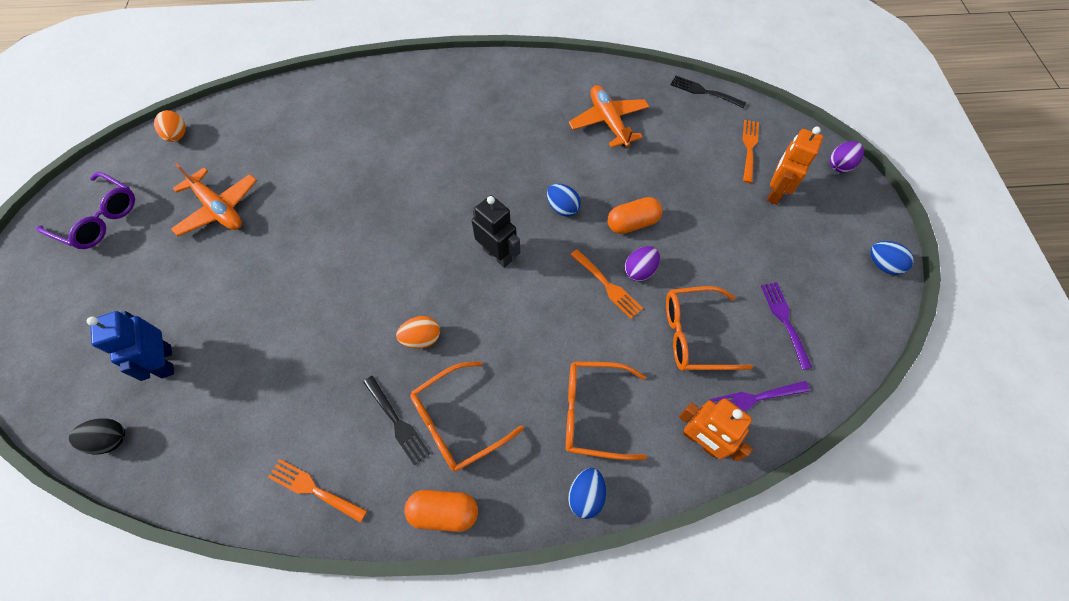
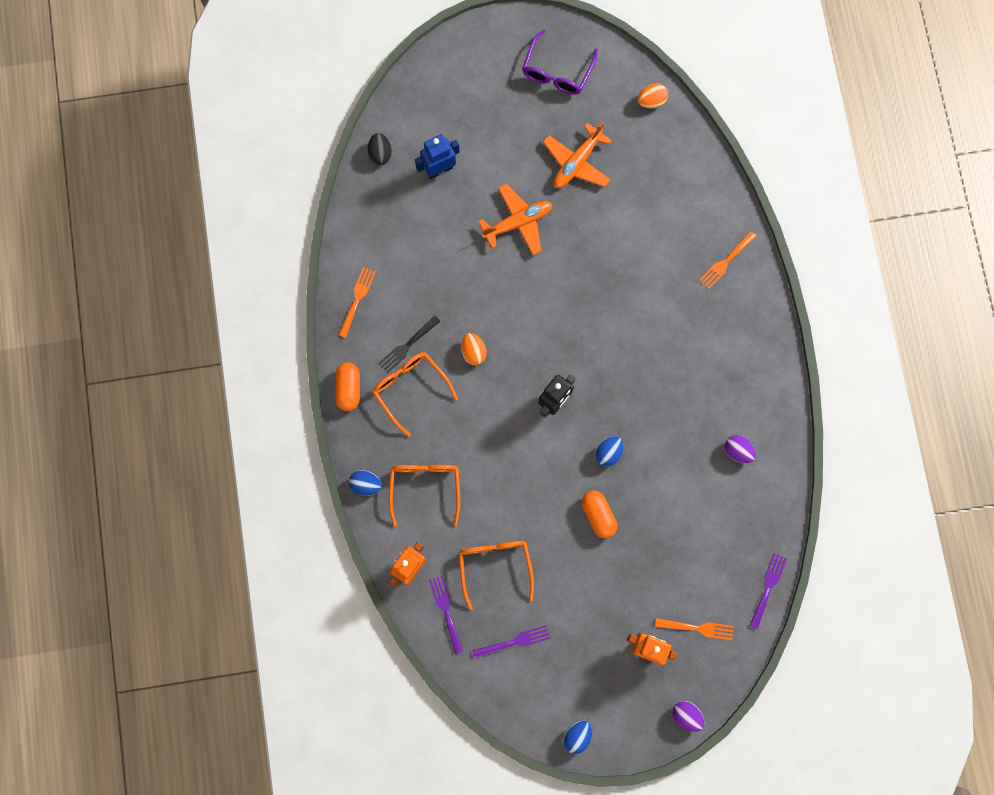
camera: 85 degrees right, 15 degrees up
orange plane [569,85,649,148] -> orange plane moved to [478,184,552,255]
orange fork [570,249,643,319] -> orange fork moved to [699,231,757,290]
purple egg [625,246,660,281] -> purple egg moved to [725,435,756,463]
black fork [670,76,746,108] -> purple fork [749,553,787,629]

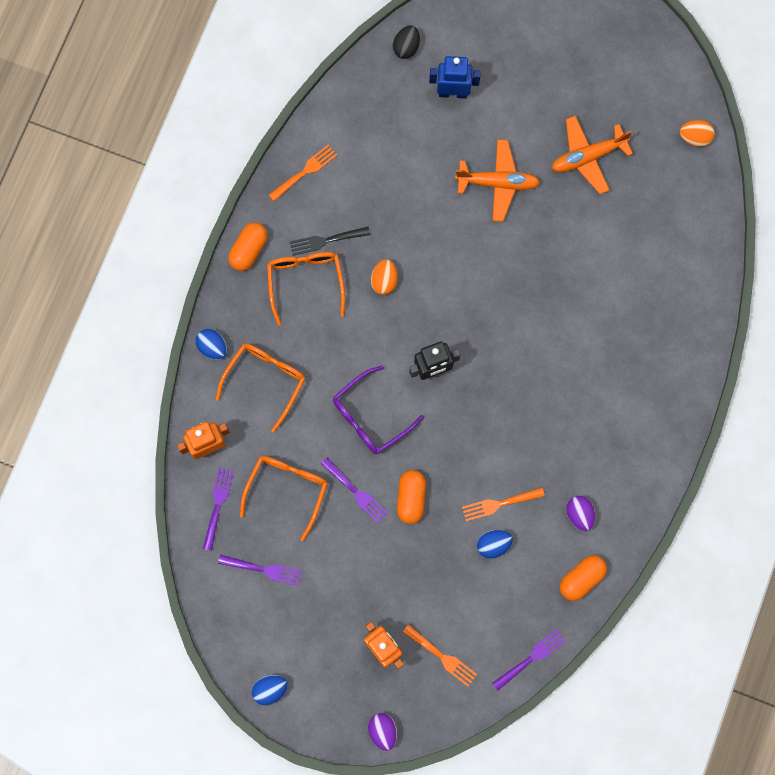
camera: 30 degrees right, 0 degrees up
purple glasses [522,29,598,95] -> purple glasses moved to [333,366,424,454]
blue egg [595,436,624,467] -> blue egg moved to [477,530,513,559]
orange fork [699,231,757,290] -> orange fork moved to [462,487,545,521]
none -> purple fork [321,458,388,524]
none -> orange capsule [560,555,607,601]

